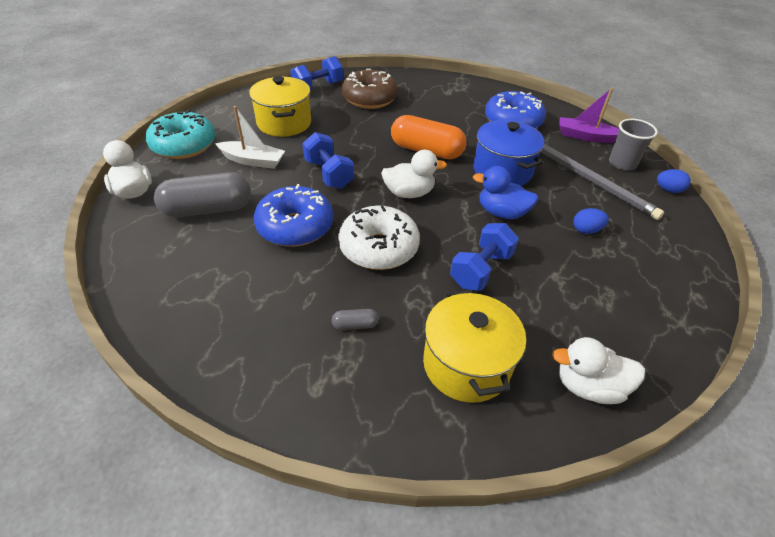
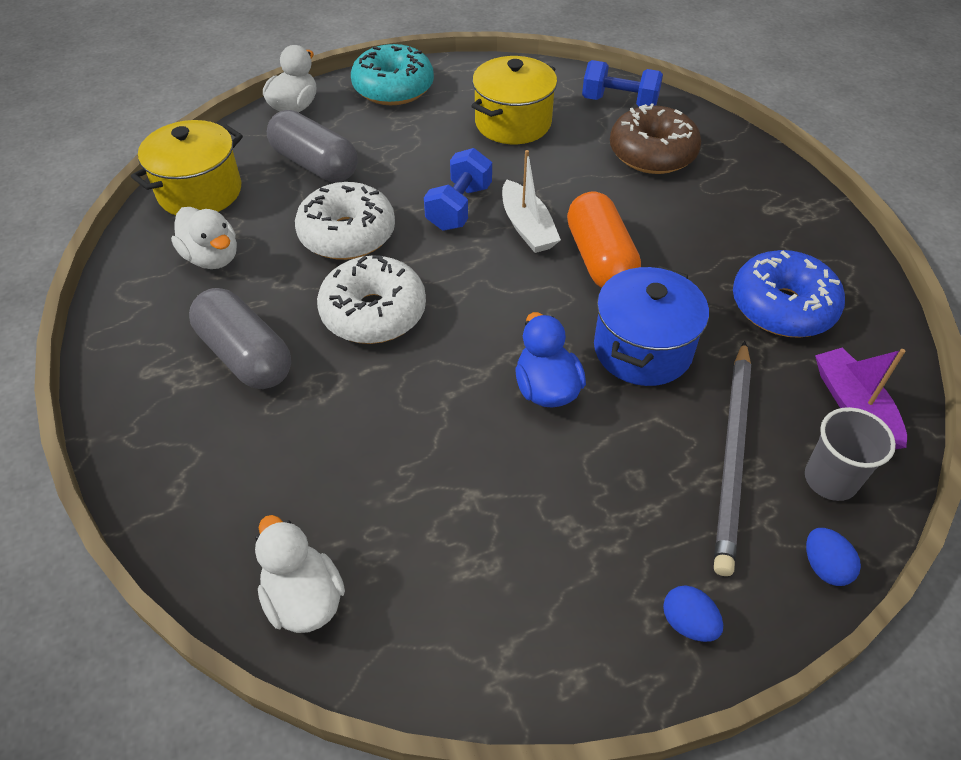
camera: 55 degrees right, 5 degrees up
white boat [215,106,285,169] -> white boat moved to [502,150,561,253]
blue donut [254,184,333,247] -> white donut [295,182,395,260]
grey capsule [331,309,379,330] -> grey capsule [189,288,291,389], size x2.38
white duck [381,150,447,198] -> white duck moved to [171,207,237,269]
yellow pot [423,289,526,403] -> yellow pot moved to [131,120,243,215]
blue dumbbell [450,223,519,291] -> none
blue egg [573,208,609,234] -> blue egg moved to [663,585,723,642]

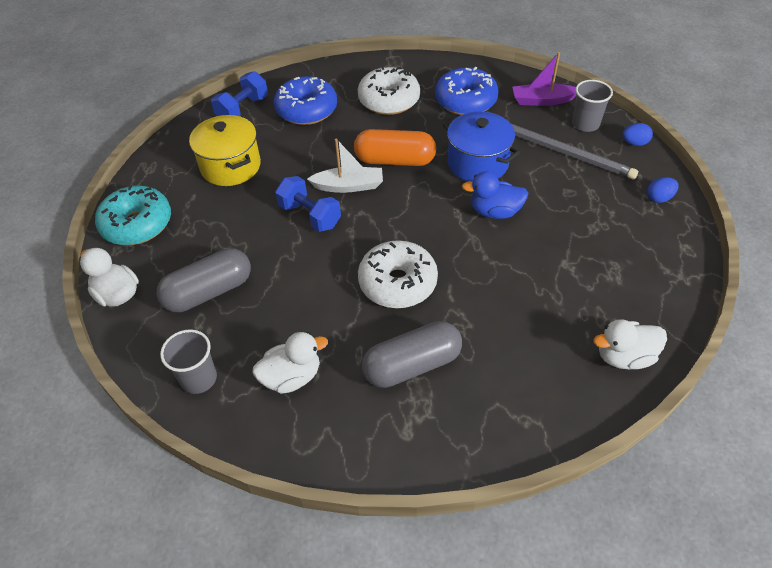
camera: 70 degrees left, 0 degrees up
yellow pot [131,120,243,215] -> grey cup [160,329,217,394]
white donut [295,182,395,260] -> white donut moved to [358,66,420,115]
brown donut [610,103,701,174] -> blue donut [274,76,337,125]

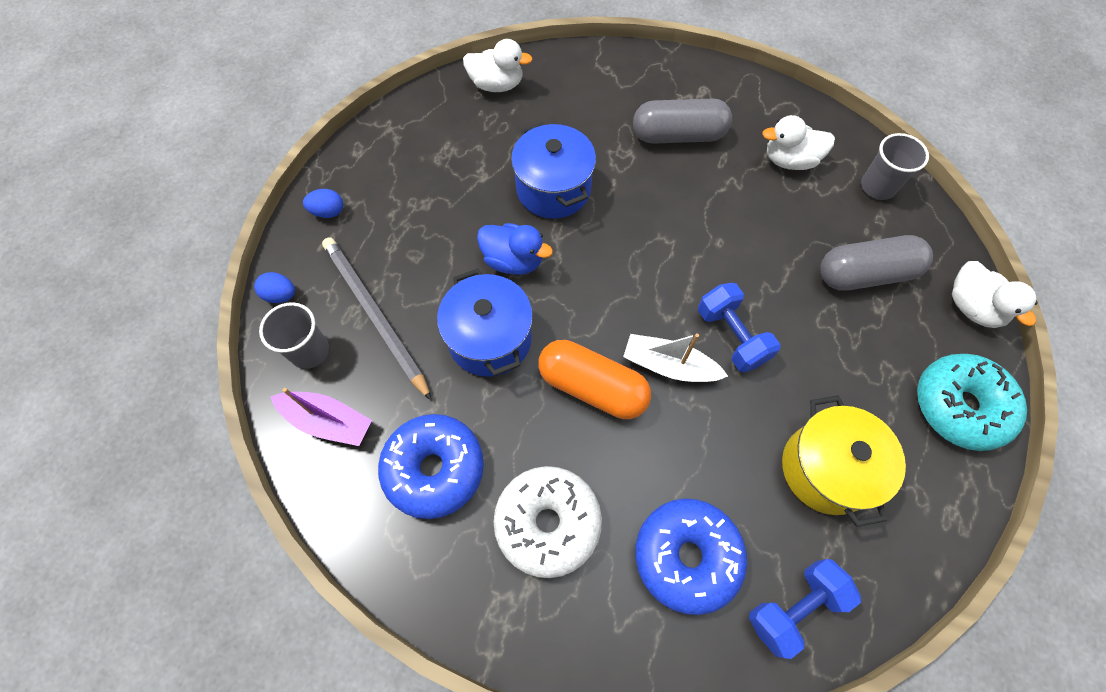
camera: 160 degrees left, 15 degrees up
white donut [358,240,438,308] -> none
none -> blue pot [511,122,596,219]

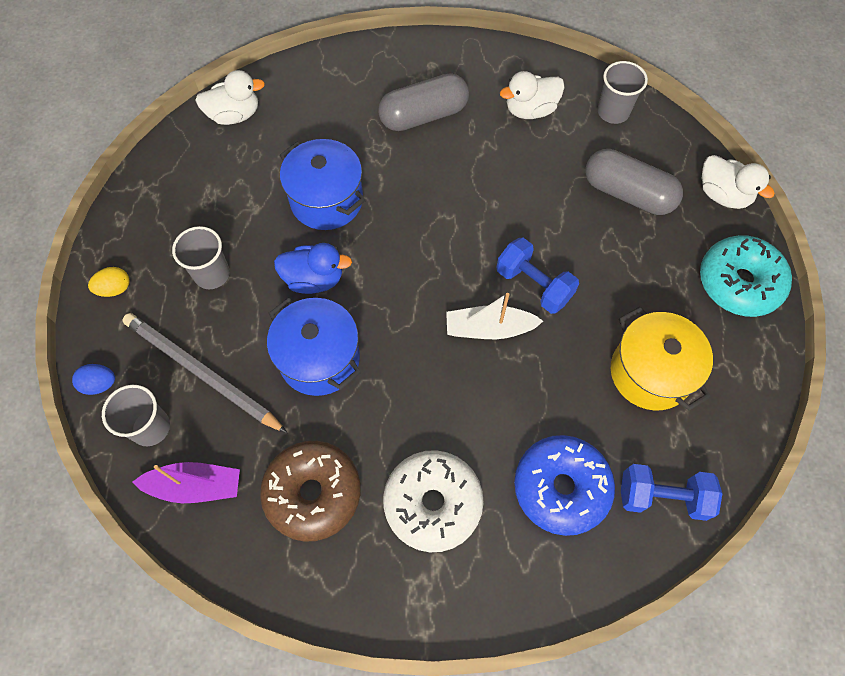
camera: 20 degrees left, 0 degrees up
blue egg [303,189,343,218] -> yellow egg [88,267,130,297]
blue donut [378,414,484,519] -> brown donut [260,441,360,542]
orange capsule [538,340,651,419] -> none
blue dumbbell [749,559,861,659] -> blue dumbbell turned 60 degrees clockwise [621,464,722,521]
grey capsule [820,235,933,291] -> grey capsule turned 60 degrees clockwise [586,149,683,215]
none -> grey cup [172,226,230,289]

